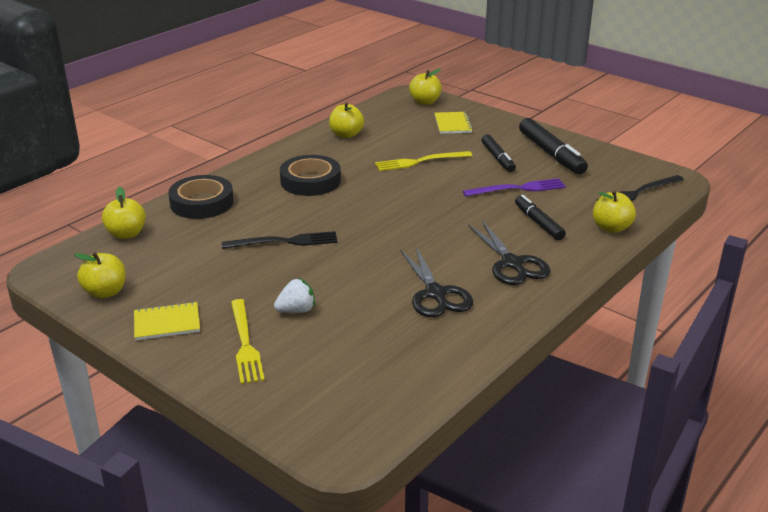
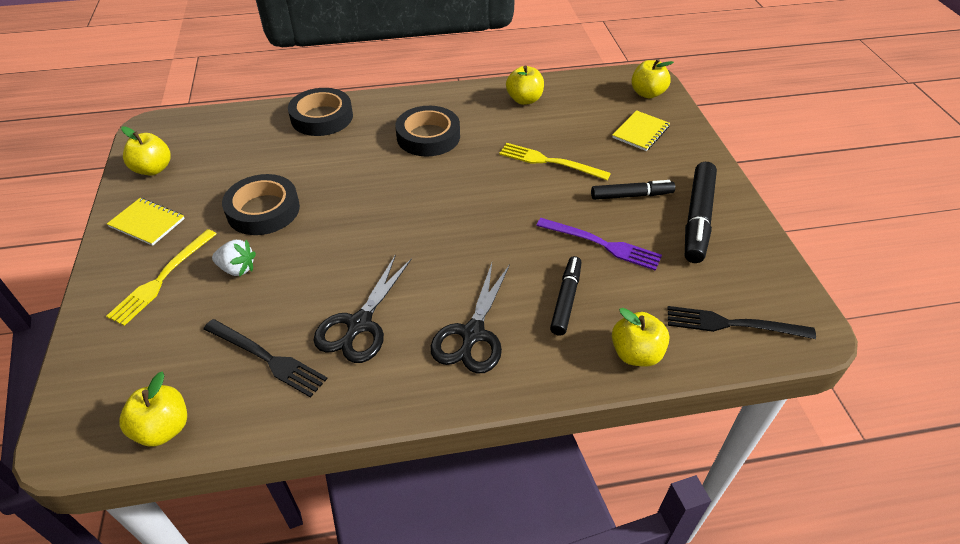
camera: 40 degrees right, 15 degrees up
yellow apple [102,186,146,239] -> yellow apple moved to [119,372,187,447]
black fork [222,231,338,249] -> black fork moved to [203,319,328,398]
black marker [481,134,516,172] -> black marker turned 120 degrees counterclockwise [591,180,675,200]
none -> black tape [222,174,300,235]

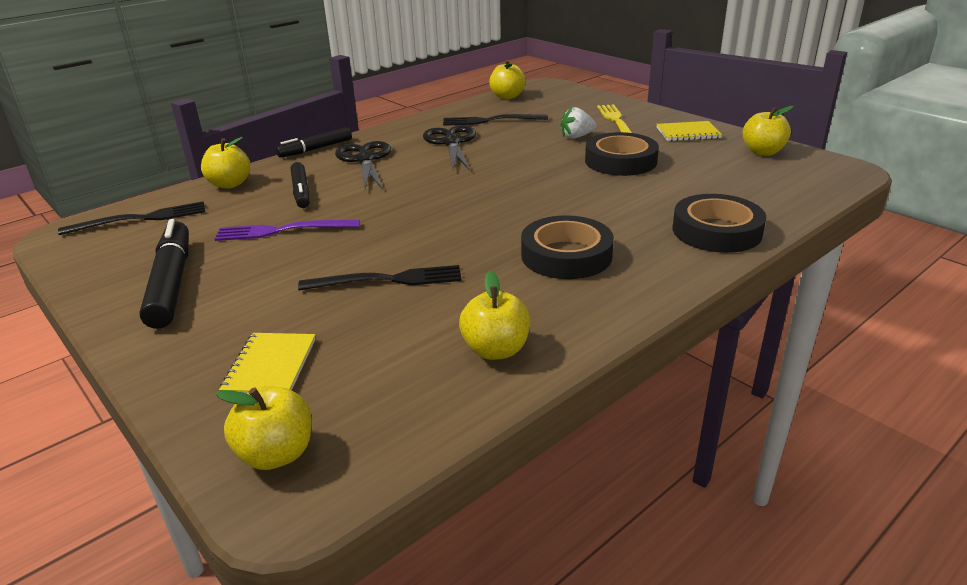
camera: 150 degrees right, 15 degrees down
yellow fork [499,143,611,180] -> black fork [298,265,462,290]
black marker [591,180,675,200] -> black marker moved to [276,127,352,158]

